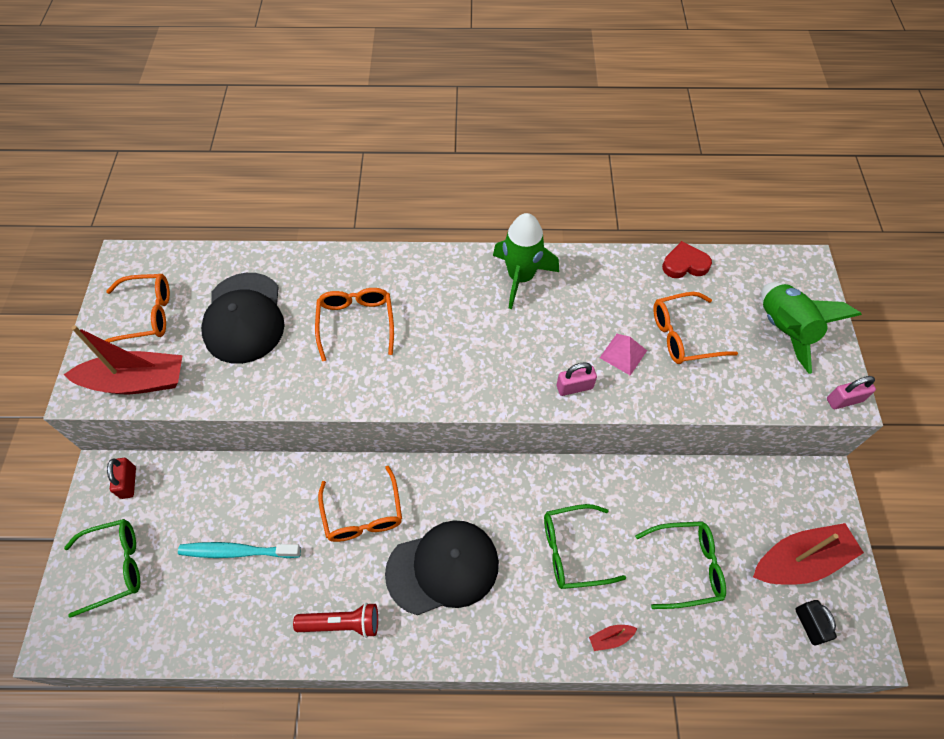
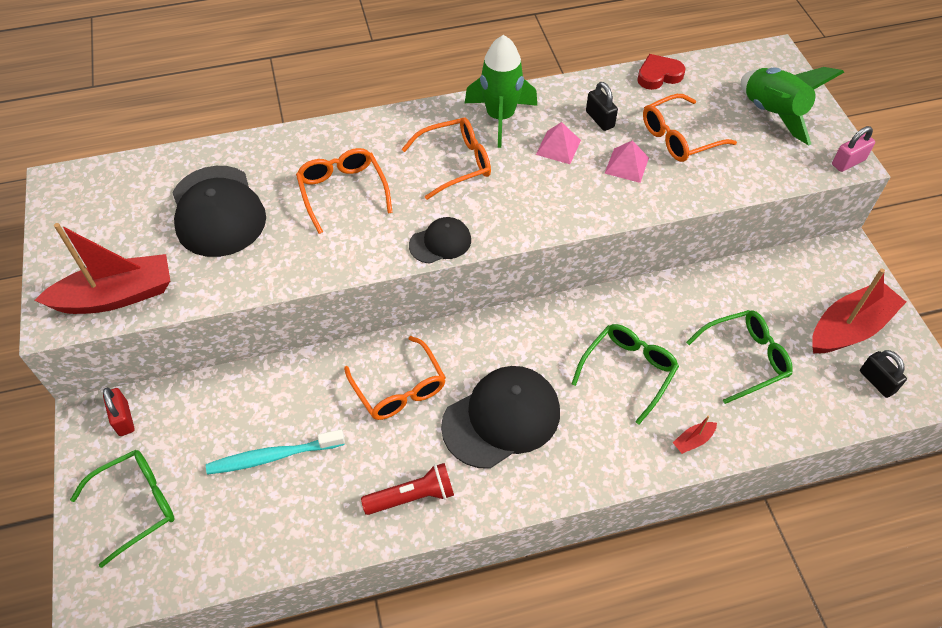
camera: 15 degrees left, 5 degrees down
orange glasses [105,274,170,343] -> orange glasses moved to [402,117,491,200]
green glasses [544,504,626,589] -> green glasses turned 150 degrees clockwise [572,324,679,425]
pink padlock [557,362,597,396] -> none
none -> black cap [409,217,471,264]
none -> pink pyramid [536,122,581,164]
none -> black padlock [586,82,618,131]

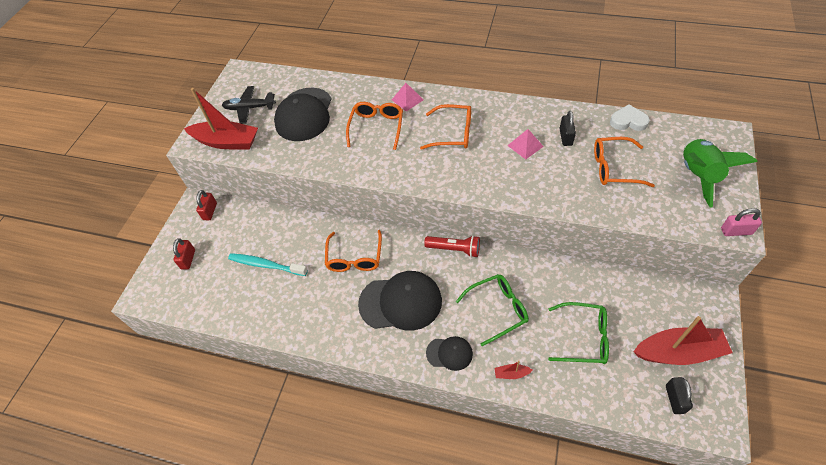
camera: 35 degrees right, 0 degrees up
green glasses [70,450,175,568] -> red padlock [173,238,195,270]
red flashlight [361,463,454,515] -> red flashlight moved to [424,235,480,257]
black cap [409,217,471,264] -> black cap moved to [426,336,473,371]
green rocket [465,35,537,148] -> none
pink pyramid [604,140,649,183] -> pink pyramid moved to [392,83,424,111]
red heart [637,54,685,90] -> white heart [610,104,650,131]
none -> black plane [222,86,276,124]

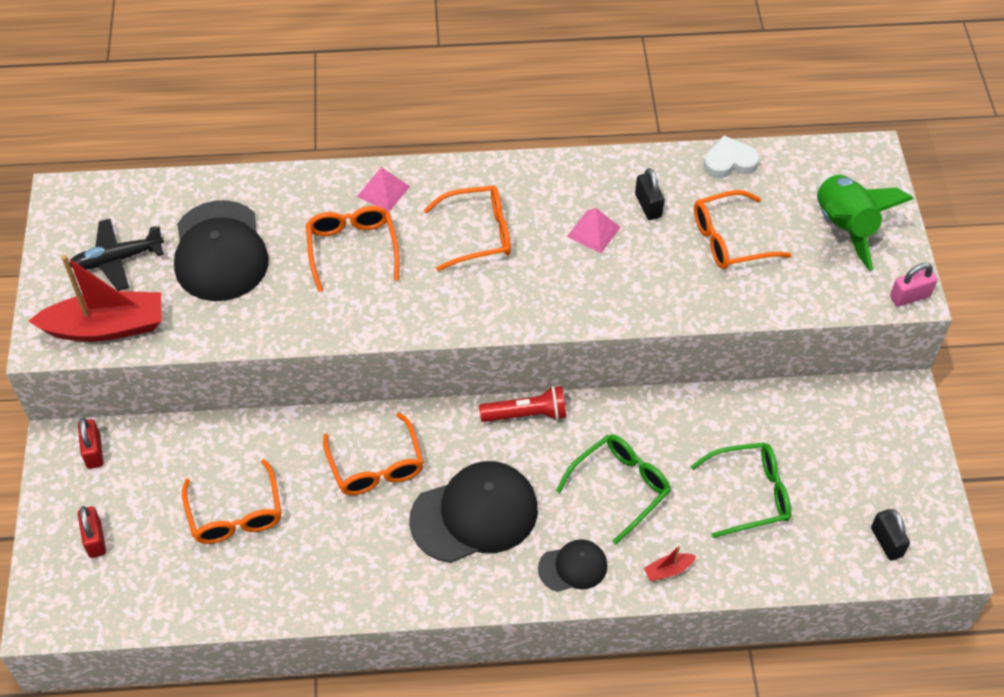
camera: 25 degrees left, 0 degrees up
turquoise toothbrush [228,253,308,276] -> orange glasses [182,459,281,544]
red boat [633,316,733,365] -> none

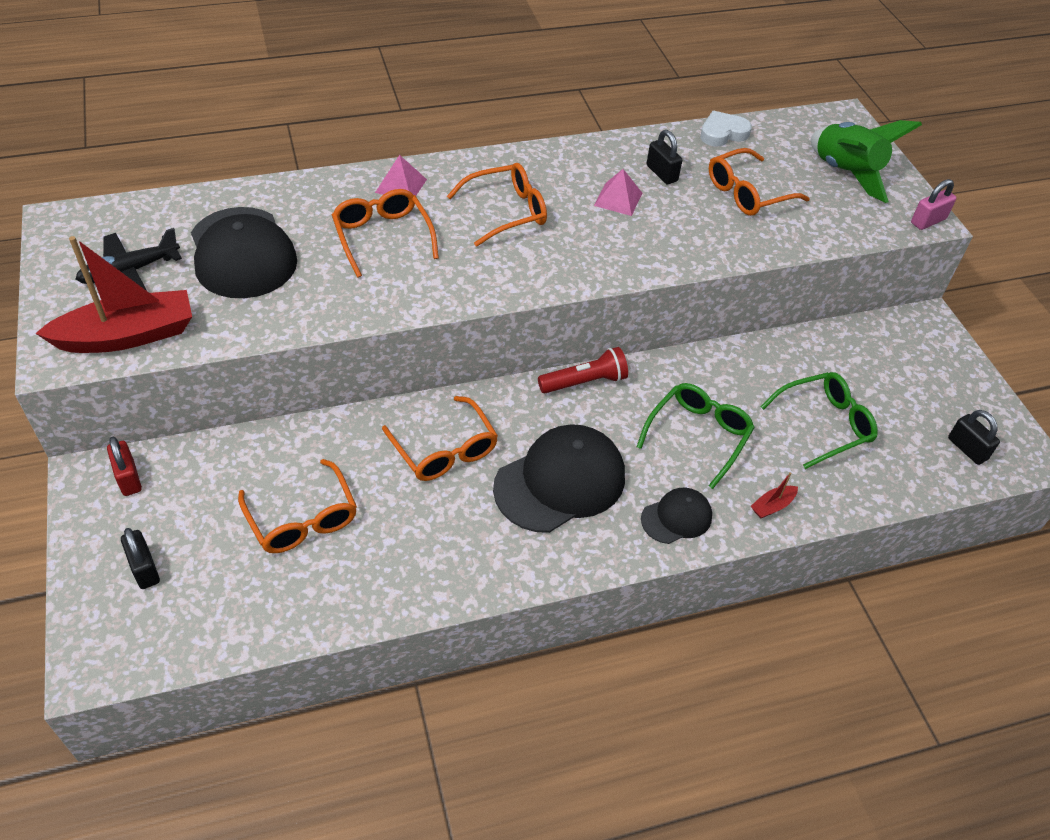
camera: 15 degrees left, 5 degrees down
red padlock [78,506,106,558] -> black padlock [121,528,160,589]

